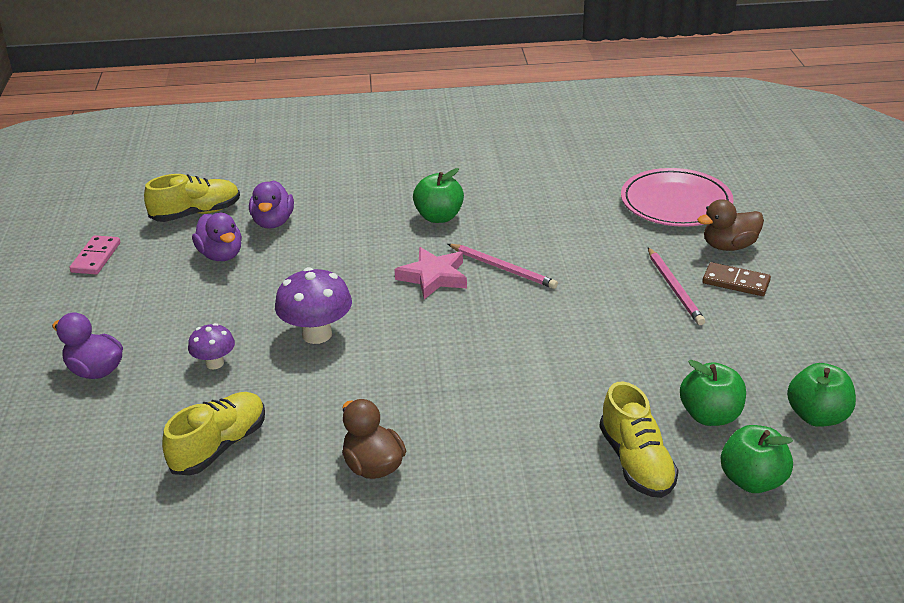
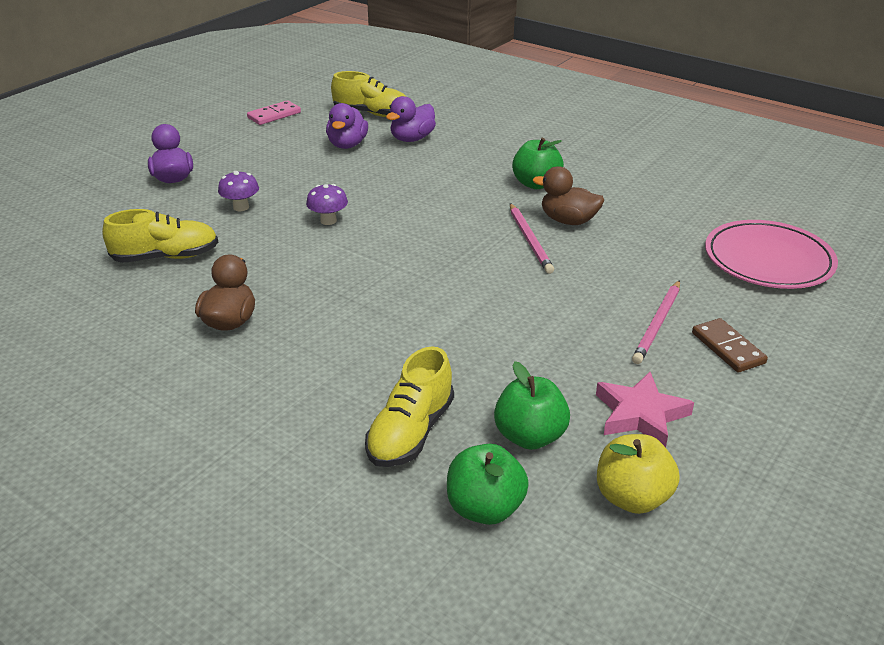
camera: 40 degrees right, 0 degrees up
purple mushroom [275,267,352,344] -> purple mushroom [306,184,348,225], size x0.59
pink star [394,247,467,299] -> pink star moved to [596,372,694,448]
brown duck [697,199,764,251] -> brown duck moved to [533,166,604,225]
green apple [787,363,856,427] -> yellow apple [597,434,680,514]

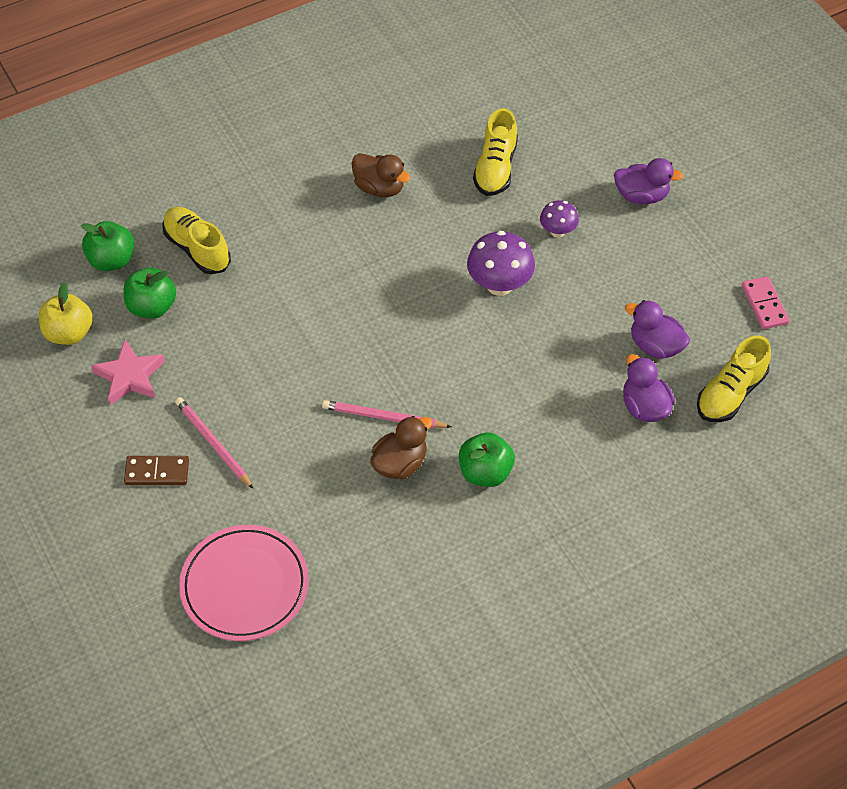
camera: 115 degrees right, 20 degrees up
purple mushroom [306,184,348,225] -> purple mushroom [467,231,535,296], size x1.70

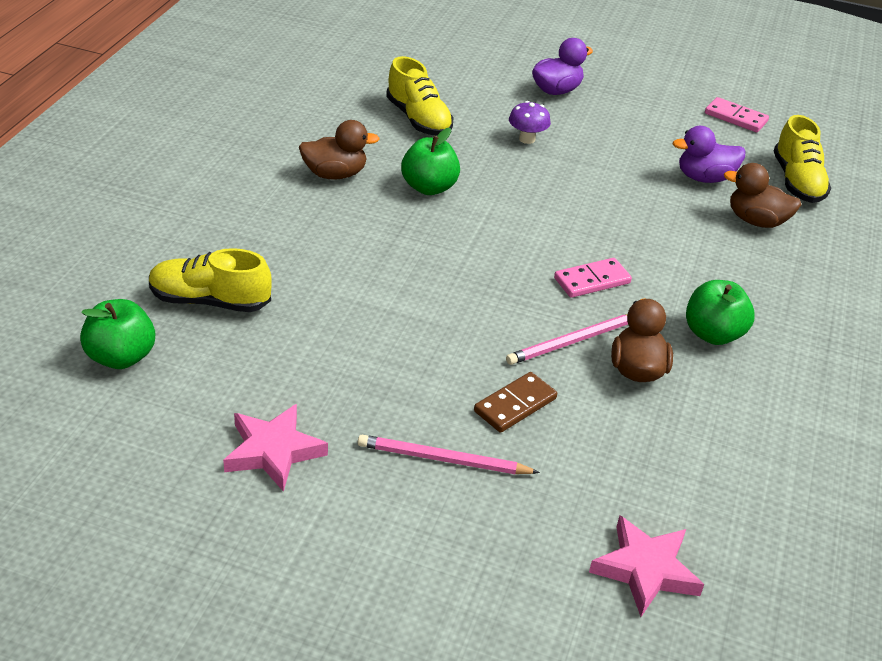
camera: 45 degrees left, 15 degrees down
yellow apple [39,282,93,345] -> none
green apple [124,268,176,318] -> green apple moved to [401,128,460,195]
brown domino [124,456,189,485] -> brown domino moved to [474,372,557,433]
pink plate [179,525,309,641] -> pink star [589,515,704,617]
purple mushroom [467,231,535,296] -> none
purple duck [623,354,675,422] -> brown duck [724,163,802,228]
none -> pink domino [554,258,632,298]

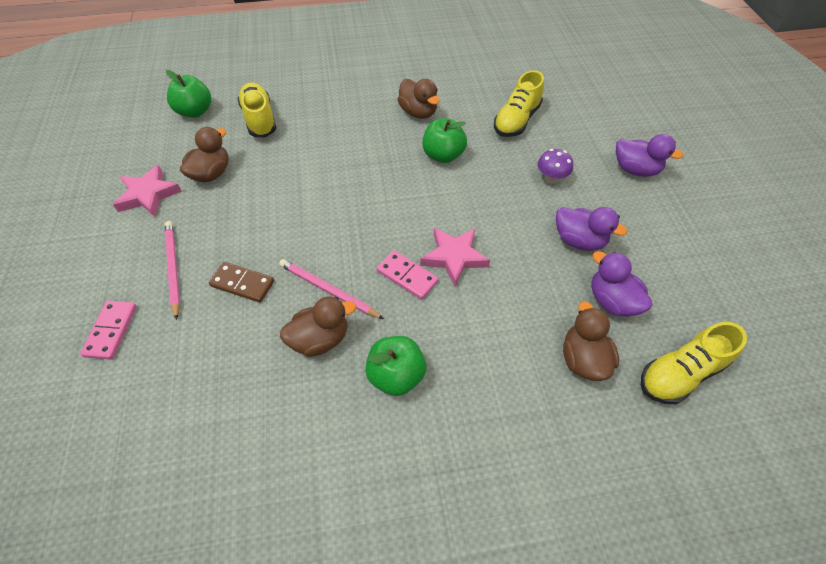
camera: 65 degrees right, 15 degrees up
pink star [589,515,704,617] -> pink star moved to [420,227,490,286]
pink domino [705,97,769,132] -> pink domino moved to [80,301,137,360]
none -> brown duck [180,127,229,182]
none -> purple duck [556,207,627,251]

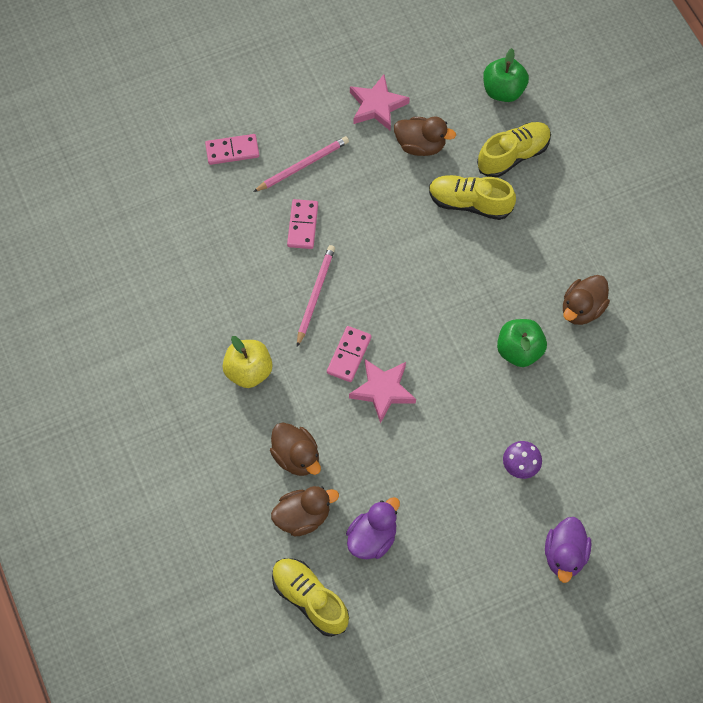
camera: 75 degrees right, 10 degrees up
brown domino [209,262,274,303] -> pink domino [287,199,318,249]
brown duck [280,297,356,357] -> brown duck moved to [270,422,321,476]
green apple [365,336,426,396] -> yellow apple [222,336,273,388]
yellow shoe [494,70,544,137] -> yellow shoe moved to [429,175,516,220]
purple duck [556,207,627,251] -> none

